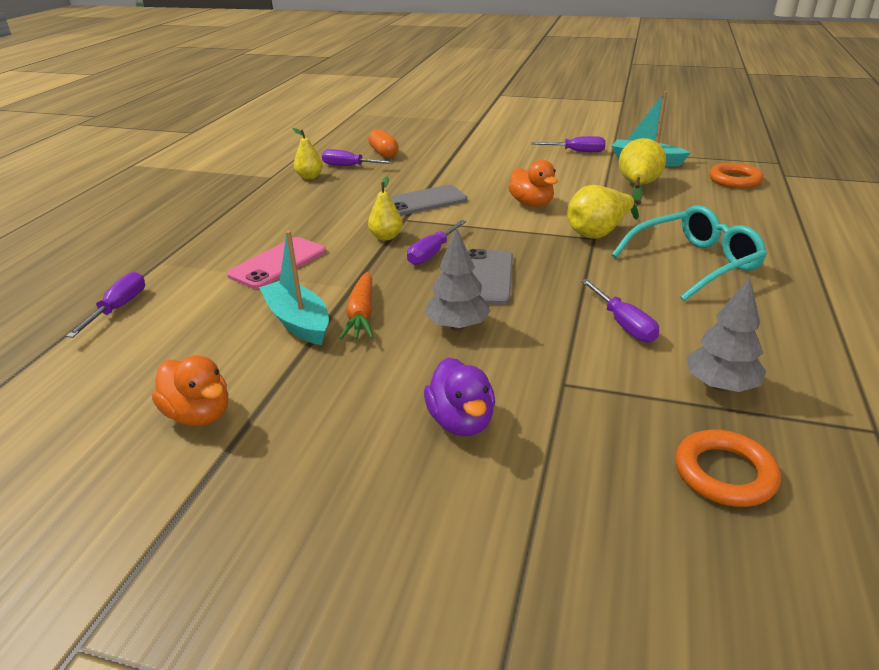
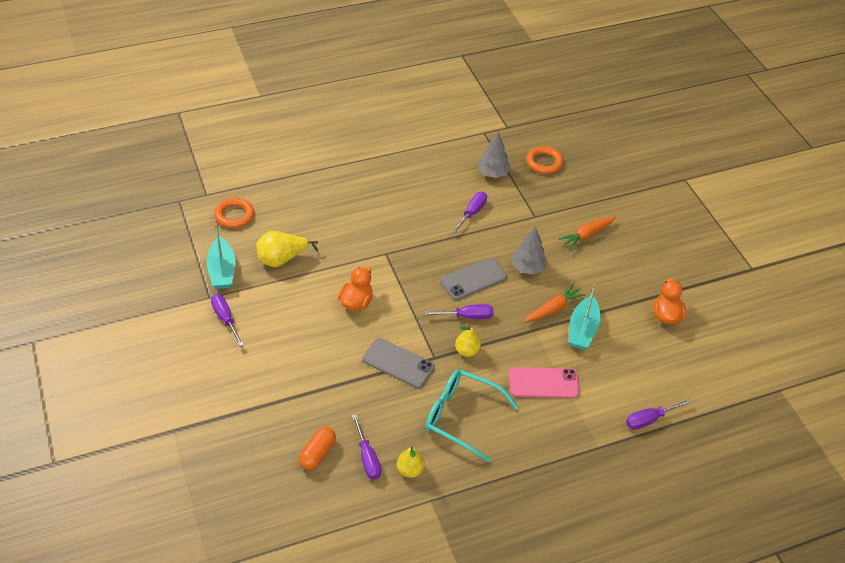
camera: 130 degrees left, 15 degrees up
purple duck [424,358,495,436] -> orange carrot [558,217,616,250]
yellow pear [567,185,641,239] -> none
turquoise glasses [612,205,767,301] -> turquoise glasses moved to [425,369,518,463]

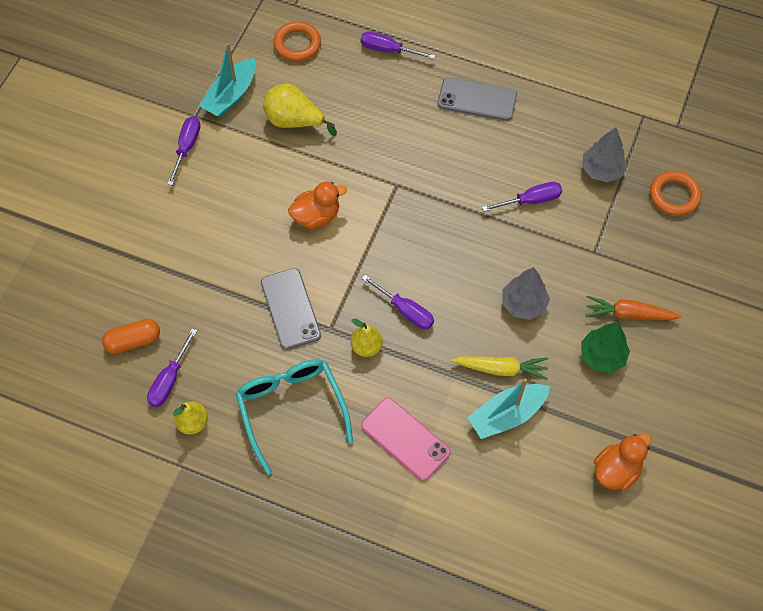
camera: 45 degrees right, 15 degrees up
grey phone [440,258,507,300] -> grey phone moved to [438,77,517,121]
orange carrot [524,283,586,322] -> yellow carrot [451,356,548,380]
purple screwdriver [626,399,692,430] -> purple screwdriver moved to [361,31,436,59]
none -> green tree [581,322,630,373]

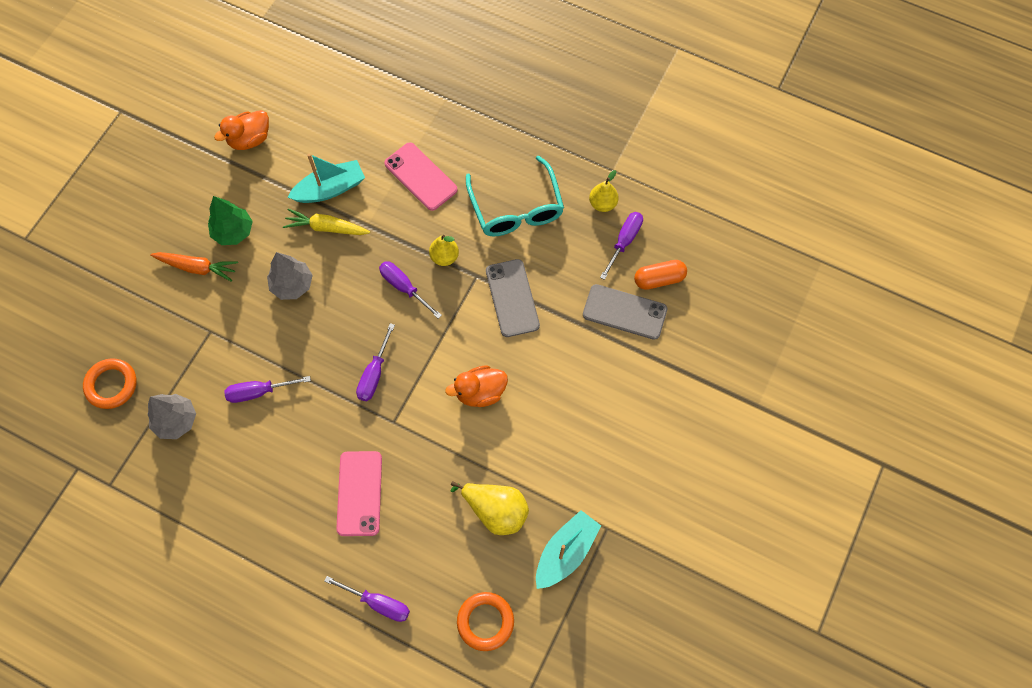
camera: 175 degrees left, 5 degrees up
purple screwdriver [167,116,201,186] -> purple screwdriver moved to [356,323,395,401]
grey phone [438,77,517,121] -> grey phone moved to [583,284,667,340]
none -> pink phone [336,451,382,536]

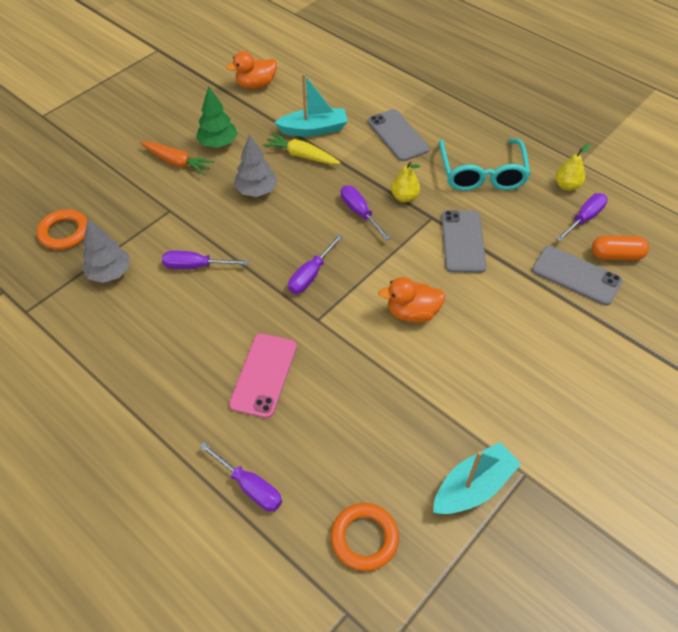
camera: 15 degrees right, 15 degrees down
pink phone [384,142,457,211] -> grey phone [368,109,430,161]
yellow pear [451,481,529,535] -> none

